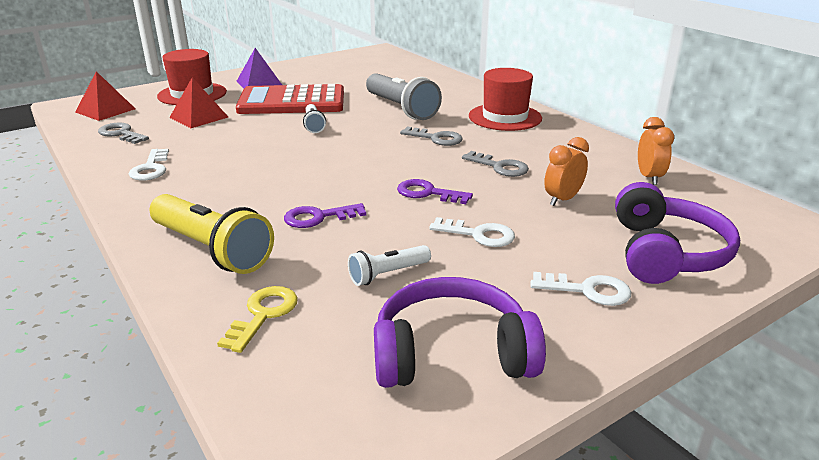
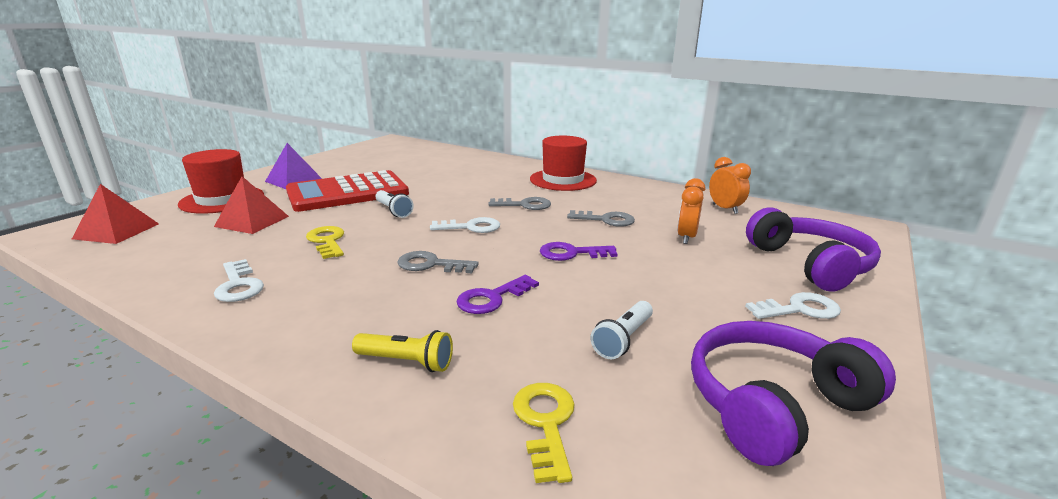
camera: 25 degrees left, 5 degrees down
grey key [98,122,149,144] -> grey key moved to [397,251,479,273]
yellow flashlight [149,194,274,274] -> yellow flashlight [352,330,453,372], size x0.52
grey flashlight [366,73,442,120] -> none
white key [429,217,515,247] -> white key moved to [430,217,500,233]
none -> yellow key [306,226,344,259]

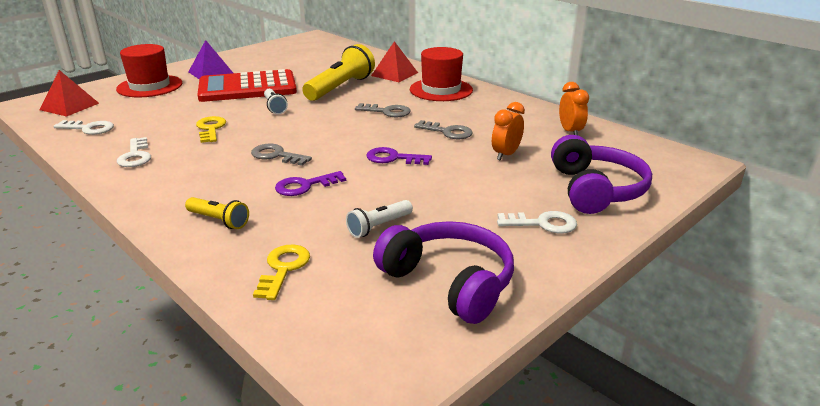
camera: 15 degrees right, 5 degrees up
red pyramid [214,176,289,234] -> red pyramid moved to [371,41,418,82]
white key [430,217,500,233] -> white key moved to [53,120,114,135]
purple headphones [691,321,896,466] -> purple headphones turned 60 degrees clockwise [373,221,514,324]
none -> yellow flashlight [302,44,375,101]

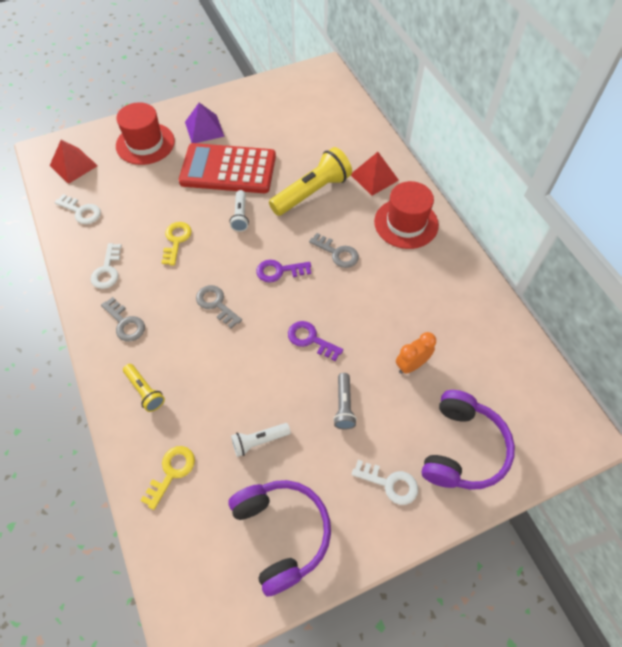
camera: 20 degrees right, 30 degrees up
purple key [275,171,346,196] -> purple key moved to [256,260,311,282]
grey key [414,120,473,139] -> grey key moved to [101,297,145,342]
orange clock [559,82,589,135] -> none
none -> grey flashlight [333,373,357,429]

